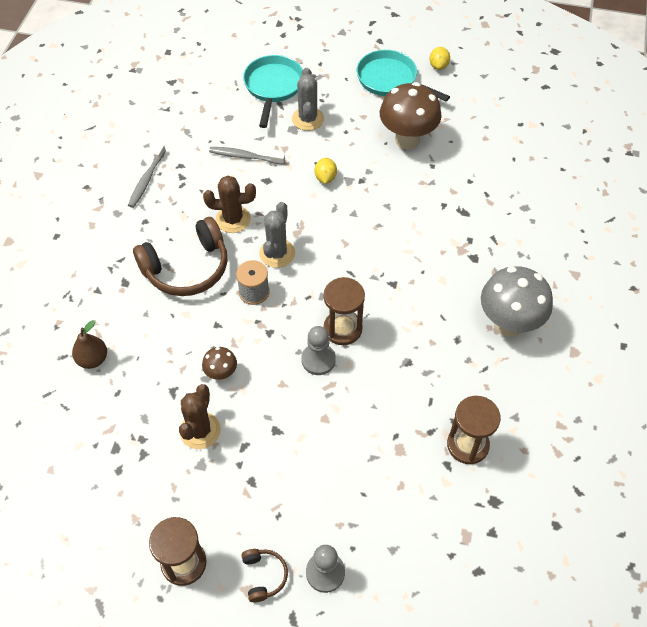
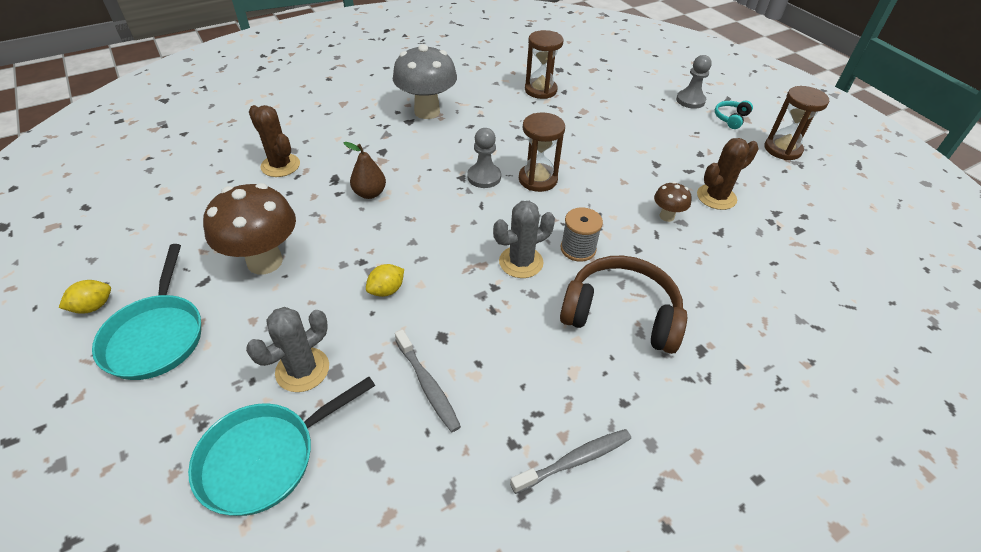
camera: 135 degrees left, 10 degrees down
brown pear [72,320,107,369] -> brown pear moved to [343,142,386,199]
brown cactus [203,176,256,233] -> brown cactus moved to [249,105,300,177]
brown headphones [241,549,288,602] -> turquoise headphones [715,101,753,129]
grey pawn [302,326,336,375] -> grey pawn moved to [467,128,501,188]

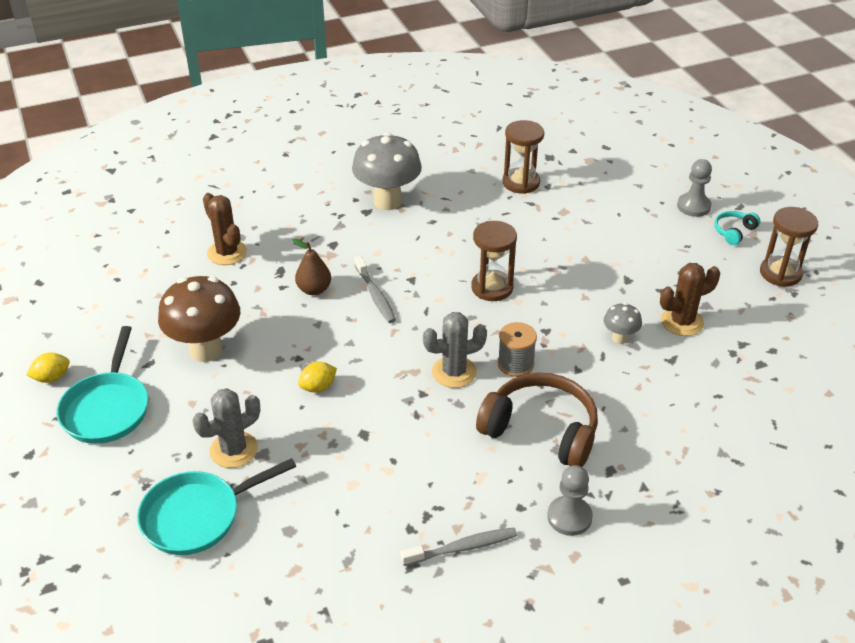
camera: 10 degrees right, 5 degrees down
grey toothbrush [395,330,461,432] -> grey toothbrush moved to [354,256,396,323]
grey pawn [467,128,501,188] -> grey pawn moved to [547,465,593,536]
brown mushroom [654,182,692,222] -> grey mushroom [604,303,642,344]

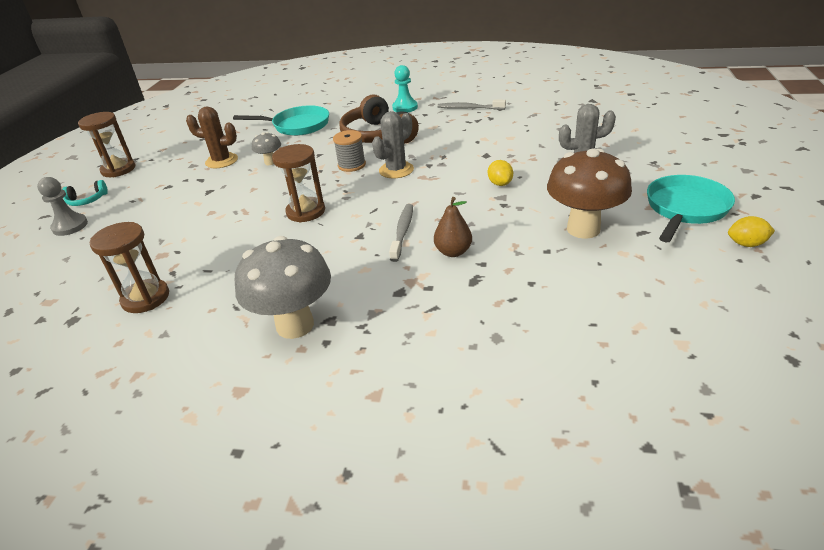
camera: 145 degrees left, 5 degrees down
turquoise pan [137,458,296,555] -> turquoise pan moved to [233,105,329,136]
brown cactus [203,193,247,265] -> none
yellow lemon [298,362,337,392] -> yellow lemon turned 75 degrees clockwise [488,160,513,186]
grey cactus [423,312,487,388] -> grey cactus turned 60 degrees counterclockwise [372,111,414,178]
grey pawn [547,465,593,536] -> turquoise pawn [392,65,418,113]

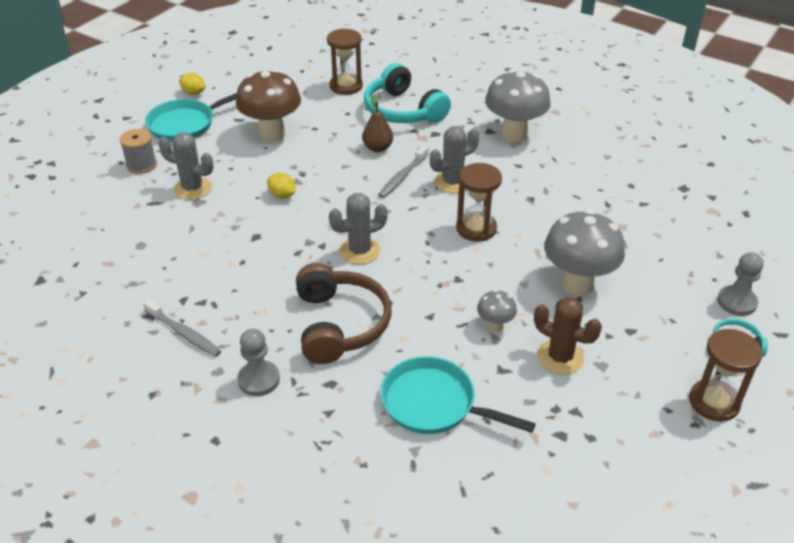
camera: 160 degrees left, 5 degrees up
brown hourglass [90,222,169,313] -> brown hourglass moved to [327,29,363,95]
grey spool [333,130,366,172] -> grey spool moved to [120,129,157,174]
turquoise pawn [392,65,418,113] -> grey pawn [237,329,280,396]
yellow lemon [488,160,513,186] -> yellow lemon turned 60 degrees counterclockwise [267,173,296,199]
none -> turquoise headphones [364,63,451,123]
none -> grey cactus [430,126,479,193]
none -> grey mushroom [544,210,625,296]

